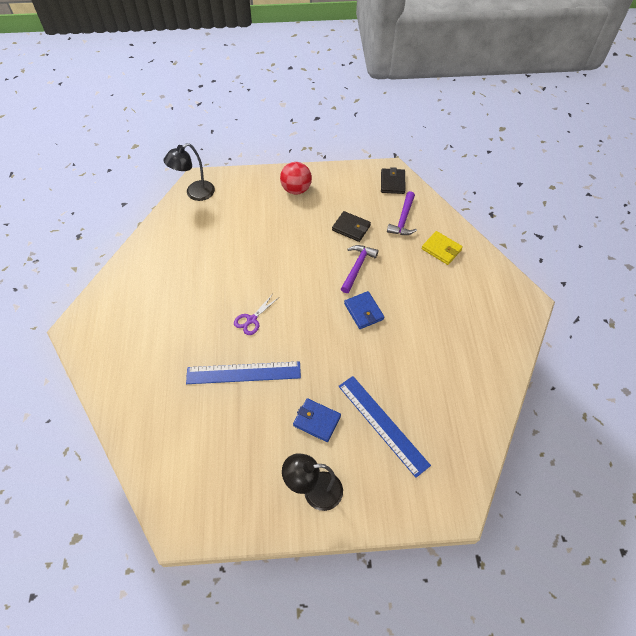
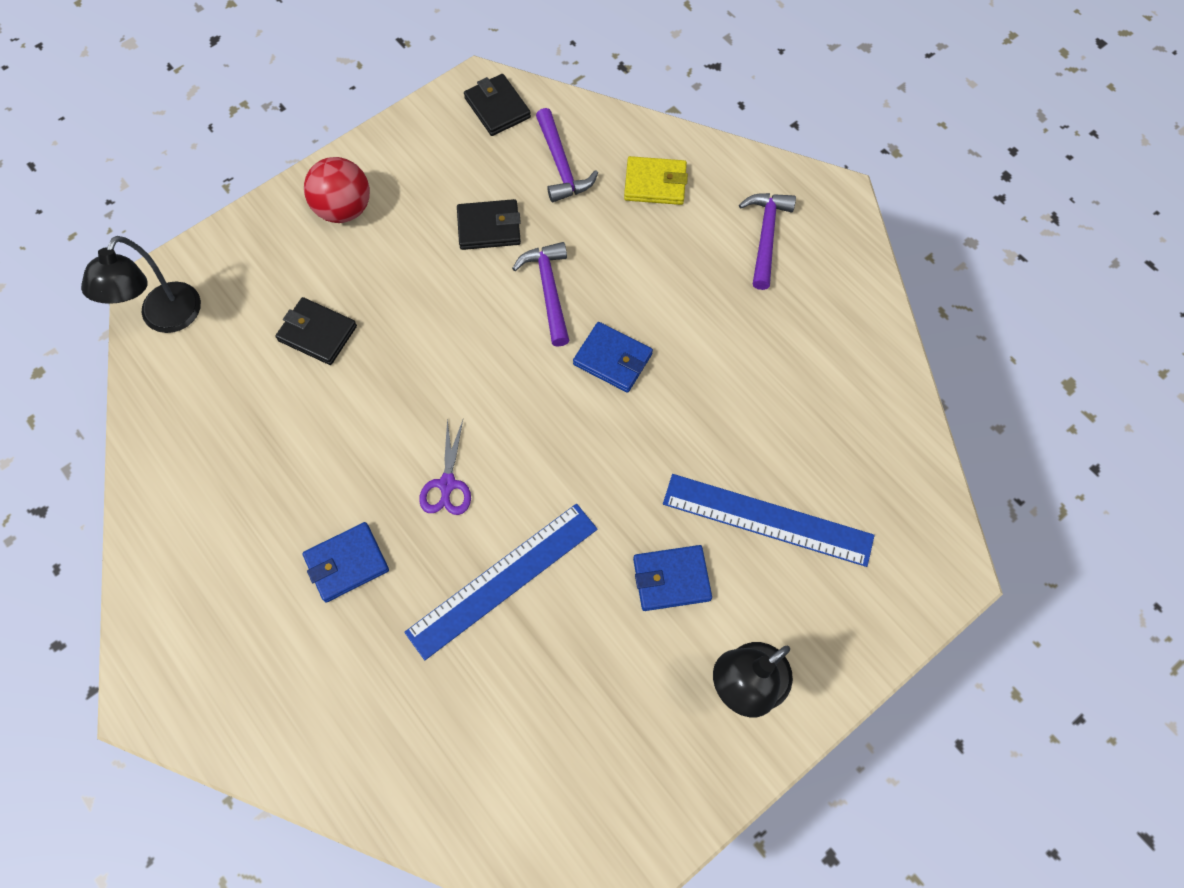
camera: 35 degrees left, 10 degrees up
none -> black wallet [276,297,357,365]
none -> blue wallet [302,522,389,603]
none -> purple hammer [739,193,796,290]

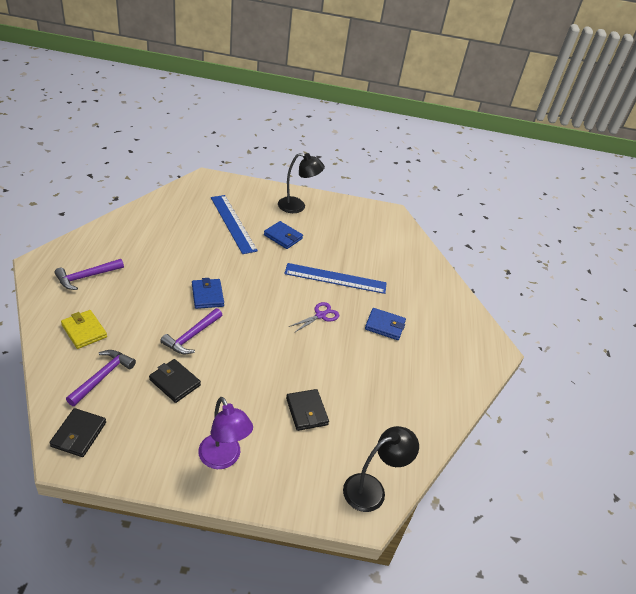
camera: 140 degrees left, 25 degrees down
red ball [304,157,370,223] -> purple lamp [198,397,253,469]

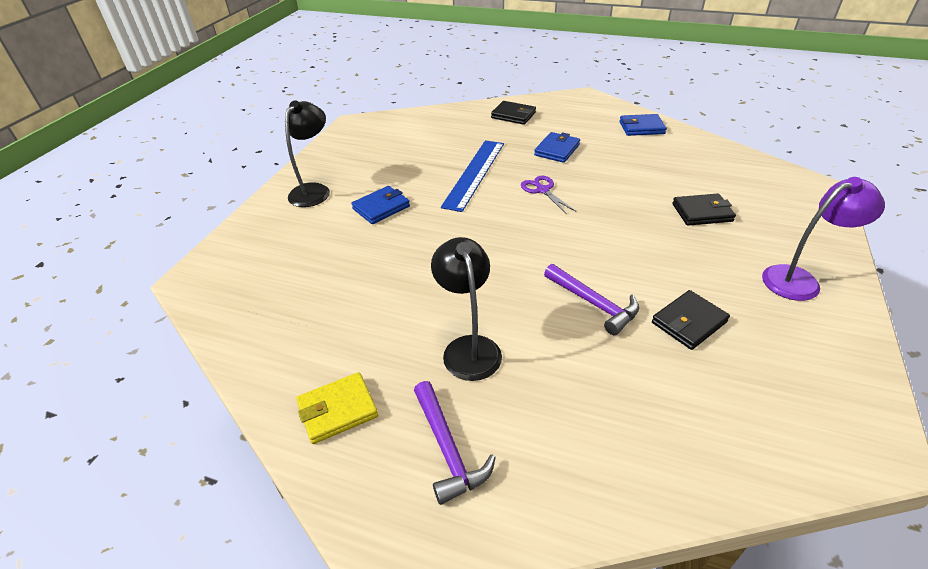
camera: 70 degrees left, 0 degrees up
black wallet [49,408,106,457] -> black wallet moved to [491,101,536,125]
yellow wallet [61,310,107,349] -> yellow wallet moved to [296,372,378,444]
purple hammer [66,350,136,406] -> none
blue wallet [192,278,224,309] -> blue wallet moved to [619,114,667,136]
blue ruler [211,195,258,254] -> none
black lamp [343,426,419,512] -> black lamp moved to [431,237,502,381]

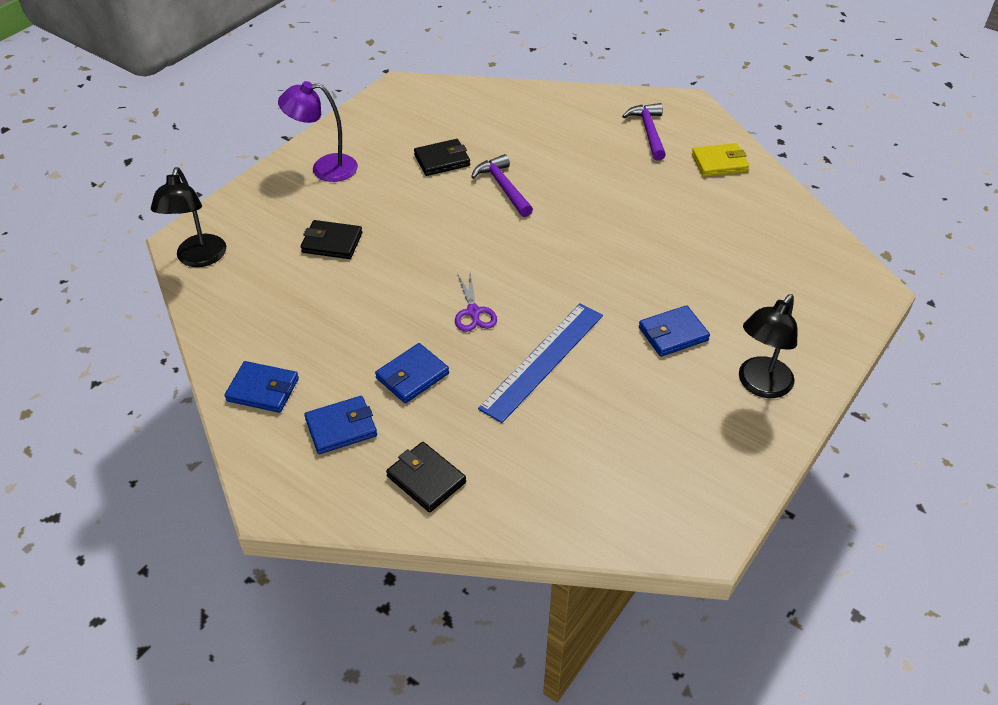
camera: 165 degrees left, 5 degrees up
black lamp [431,237,502,381] -> black lamp moved to [151,167,226,267]
none -> blue wallet [304,396,377,454]

